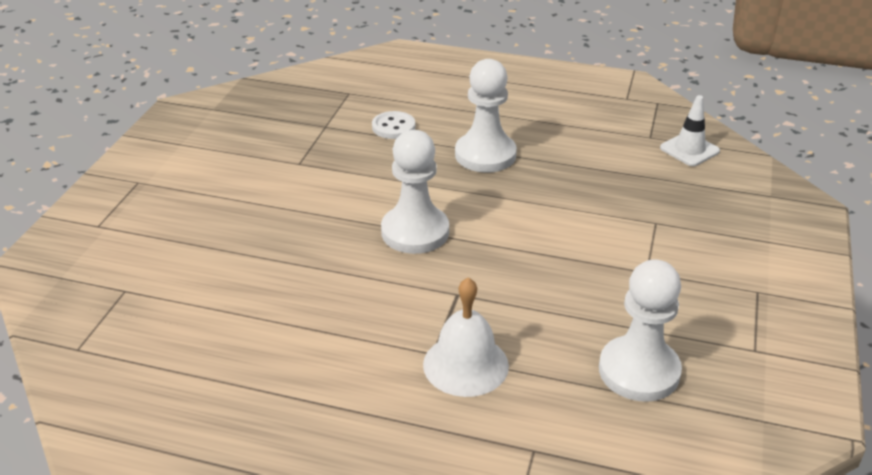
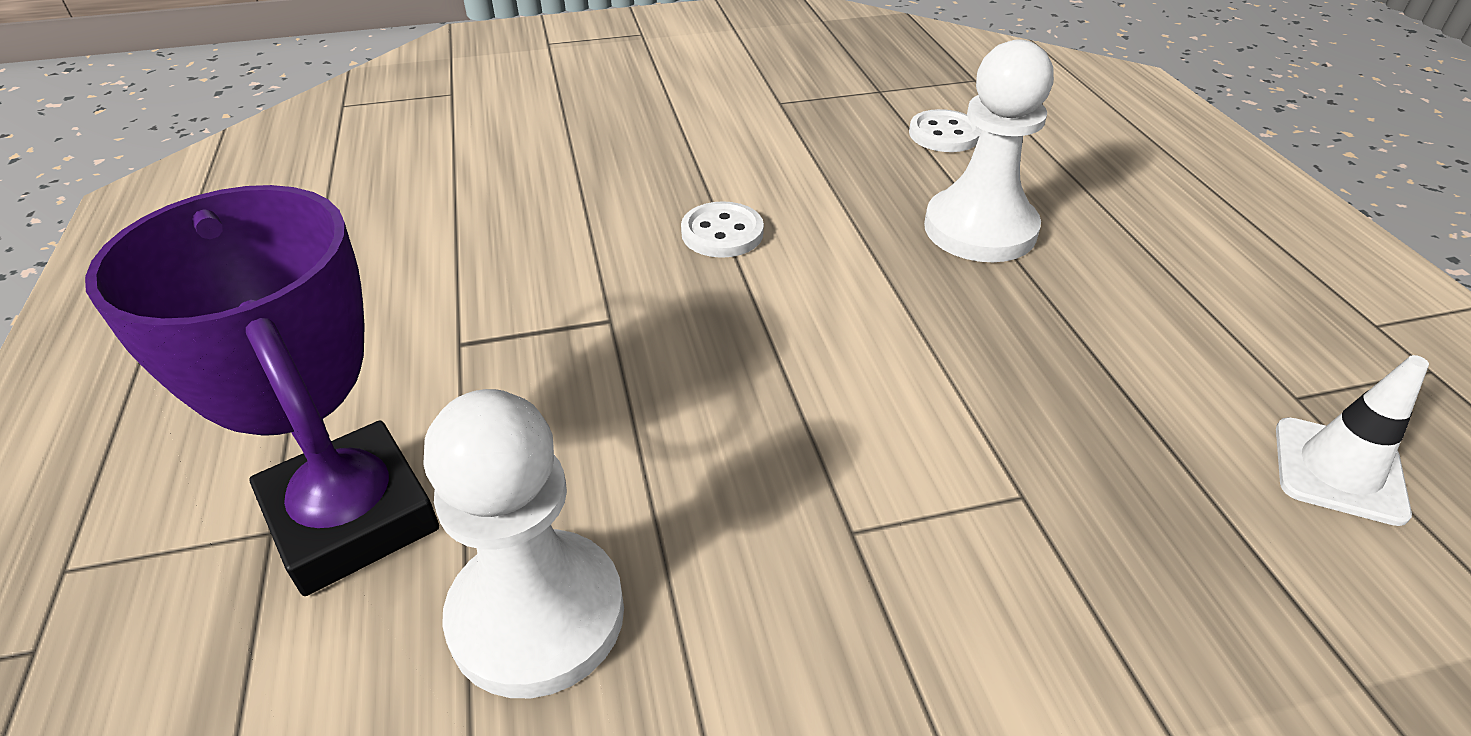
camera: 60 degrees right, 5 degrees up
white pawn [381,130,449,254] -> white button [681,201,764,258]
white bell [423,277,509,397] -> none
none -> purple trophy [85,185,439,596]

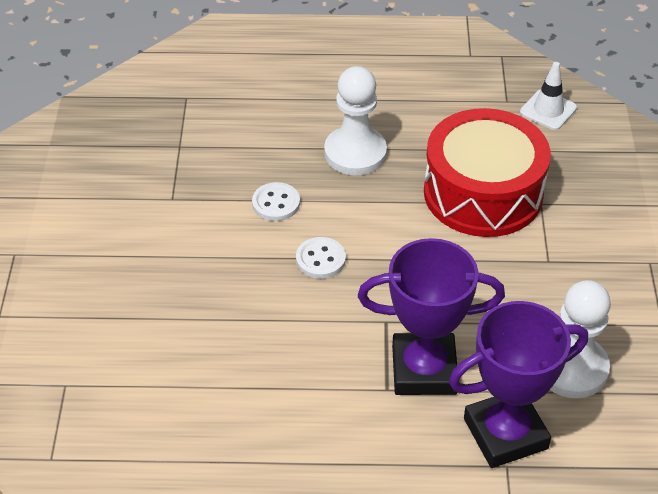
camera: 75 degrees left, 5 degrees up
white button [909,109,982,152] -> white button moved to [252,182,300,221]
none -> purple trophy [358,238,505,395]
none -> red drum [424,108,551,237]

